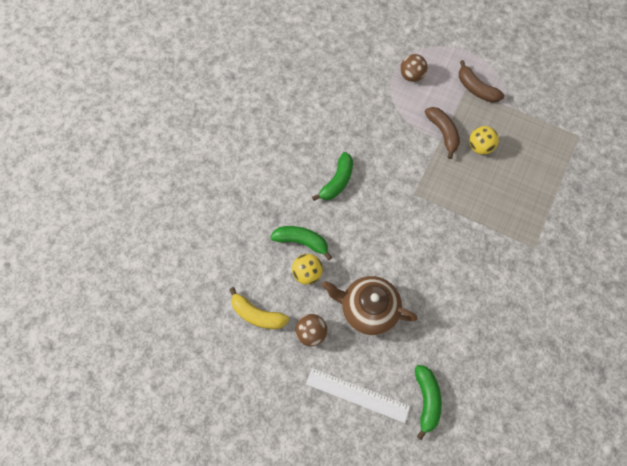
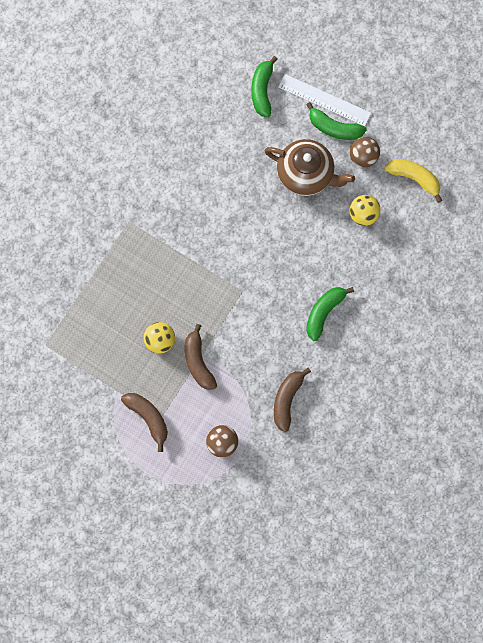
camera: 175 degrees left, 10 degrees up
green banana [270,226,332,260] -> green banana moved to [306,102,367,140]
none -> brown banana [274,368,311,432]

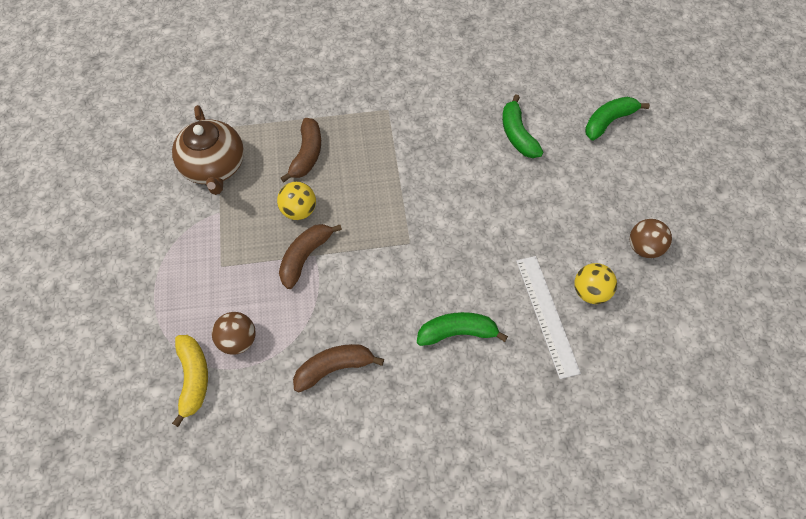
camera: 50 degrees right, 15 degrees down
brown banana [121,393,168,452] -> brown banana moved to [281,118,321,182]
brown teapot [264,139,355,196] -> brown teapot moved to [172,105,244,195]
white ruler [279,74,371,126] -> white ruler moved to [516,256,581,379]
green banana [306,102,367,140] -> green banana moved to [502,95,543,158]
yellow banana [384,159,442,203] -> yellow banana moved to [172,335,208,427]

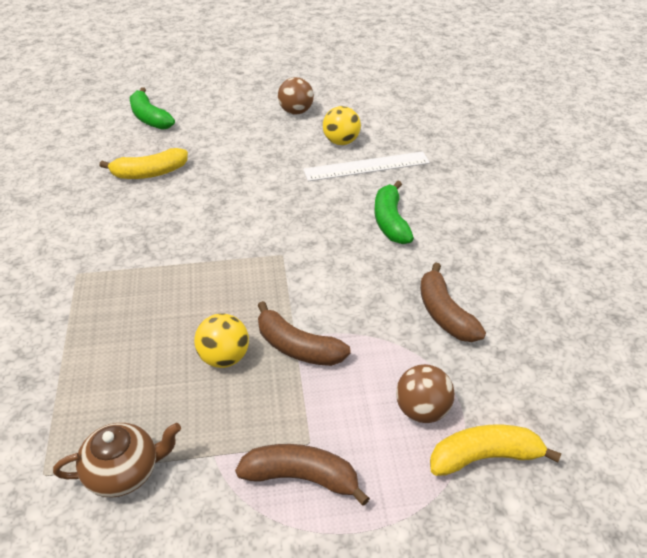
camera: 90 degrees left, 20 degrees down
brown teapot [172,105,244,195] -> brown teapot [53,423,181,497], size x0.66
brown banana [281,118,321,182] -> brown banana moved to [235,444,370,506]
green banana [502,95,543,158] -> yellow banana [100,148,188,179]

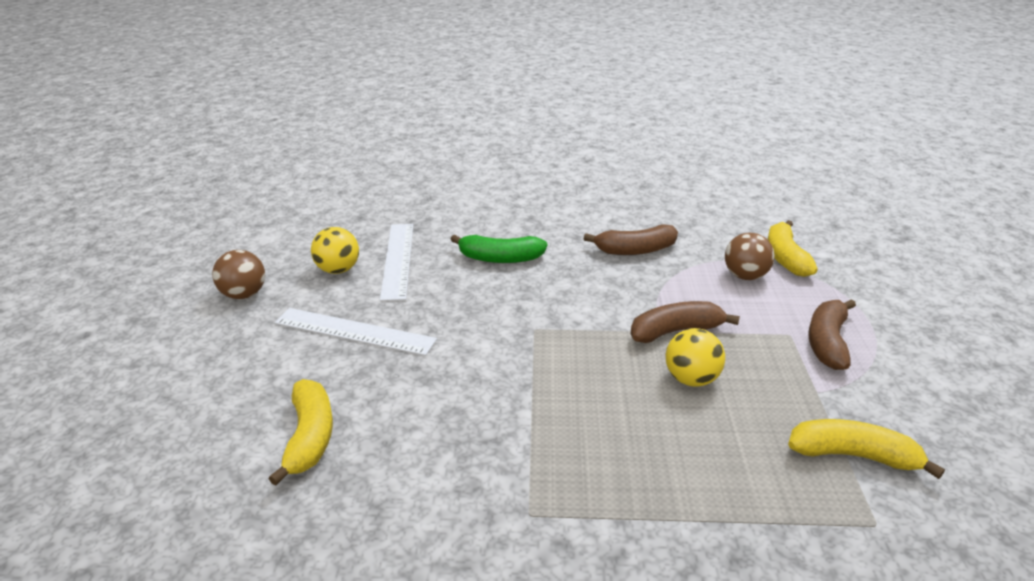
camera: 80 degrees left, 10 degrees down
brown teapot [53,423,181,497] -> yellow banana [788,419,945,479]
green banana [130,87,175,130] -> none
brown banana [258,301,351,366] -> brown banana turned 150 degrees counterclockwise [631,301,740,343]
none -> white ruler [274,308,437,356]

